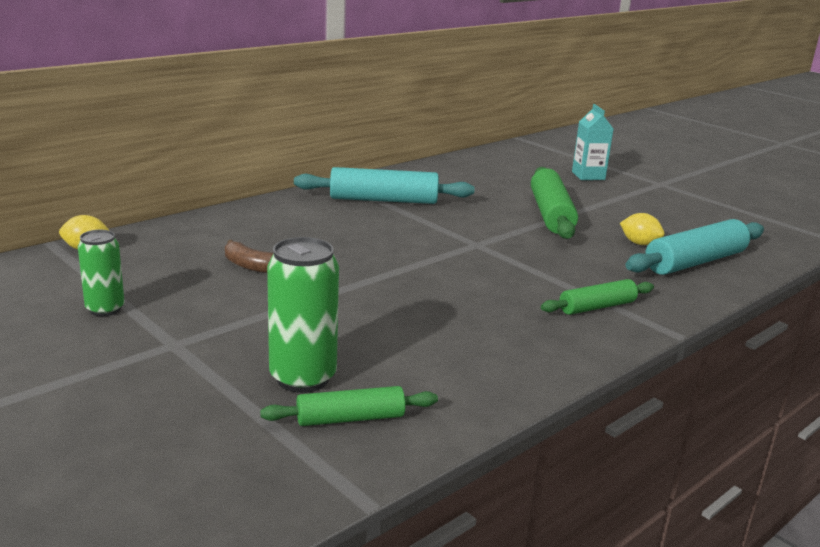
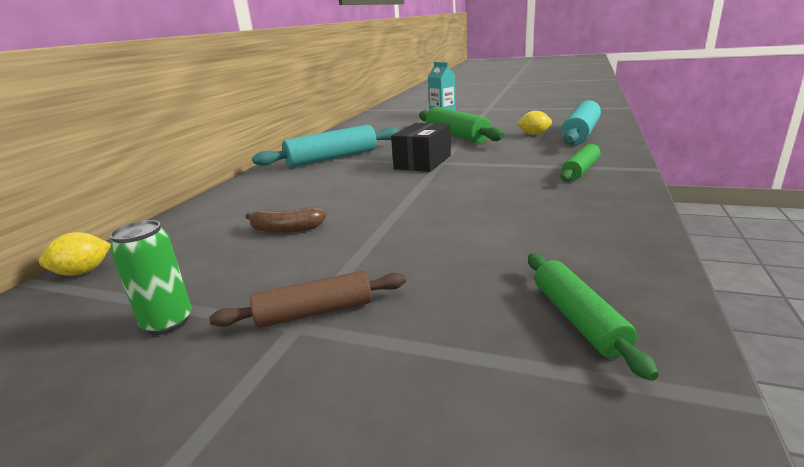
camera: 25 degrees left, 0 degrees up
green rolling pin [260,386,438,426] -> green rolling pin turned 60 degrees counterclockwise [528,253,659,381]
green can [267,237,339,393] -> none
none -> brown rolling pin [209,271,406,328]
none -> black box [391,123,451,172]

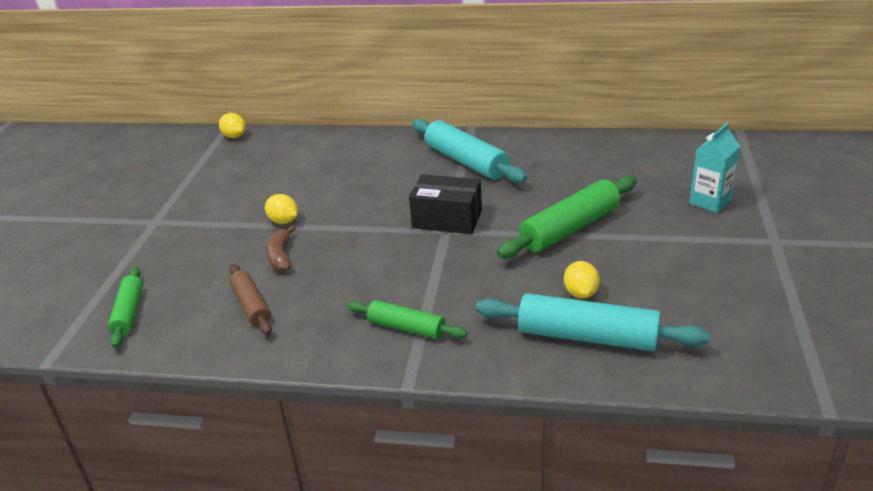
camera: 80 degrees right, 10 degrees up
green can [110,220,192,335] -> none
brown rolling pin [209,271,406,328] -> brown rolling pin moved to [229,264,272,335]
brown banana [245,207,326,233] -> brown banana moved to [266,226,295,272]
green rolling pin [528,253,659,381] -> green rolling pin turned 75 degrees counterclockwise [108,267,143,348]
none -> yellow lemon [265,194,298,224]

